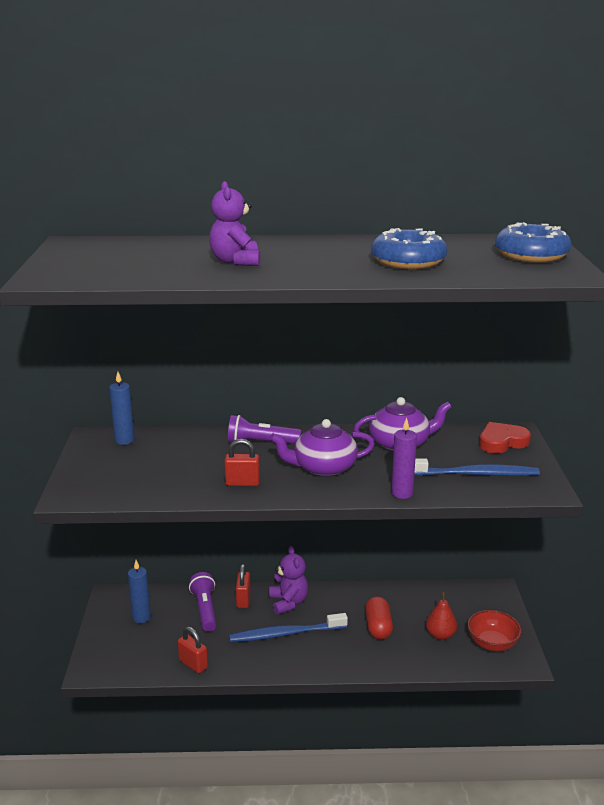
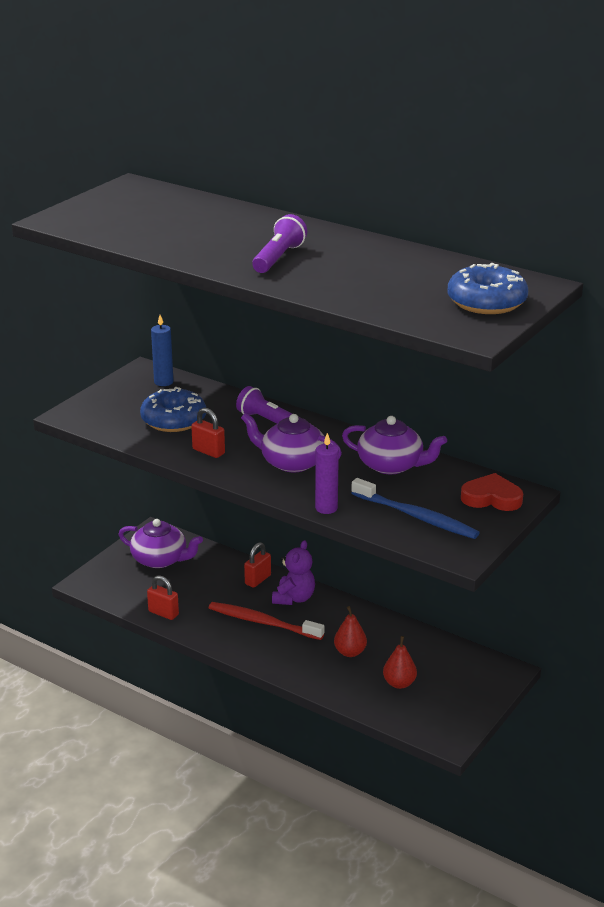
camera: 35 degrees right, 5 degrees up
blue candle [128,560,151,623] -> purple teapot [118,519,203,568]
red padlock [178,627,208,673] -> red padlock turned 45 degrees counterclockwise [147,575,179,620]
purple flashlight [189,572,216,632] -> purple flashlight moved to [252,214,307,273]
purple teddy bear [209,181,261,266] -> none
blue toothbrush [229,613,348,642] -> red toothbrush [209,602,324,640]
red capsule [365,596,393,640] -> red pear [334,606,367,657]
blue donut [371,228,447,269] -> blue donut moved to [140,387,206,432]
red bowl [467,610,522,651] -> none

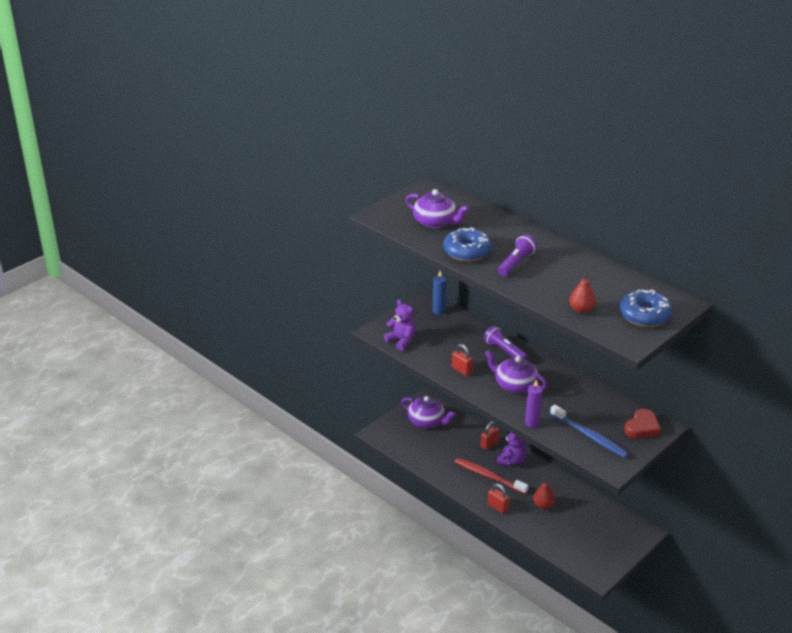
camera: 10 degrees right, 5 degrees up
blue donut [140,387,206,432] -> blue donut moved to [444,227,492,262]
red padlock [147,575,179,620] -> red padlock moved to [488,483,509,514]
purple teapot [342,416,447,474] -> purple teapot moved to [406,189,469,228]
red pear [383,636,417,689] -> red pear moved to [569,272,596,314]
red heart [461,473,523,511] -> red heart turned 105 degrees clockwise [624,409,661,439]
none -> purple teddy bear [384,300,416,351]

